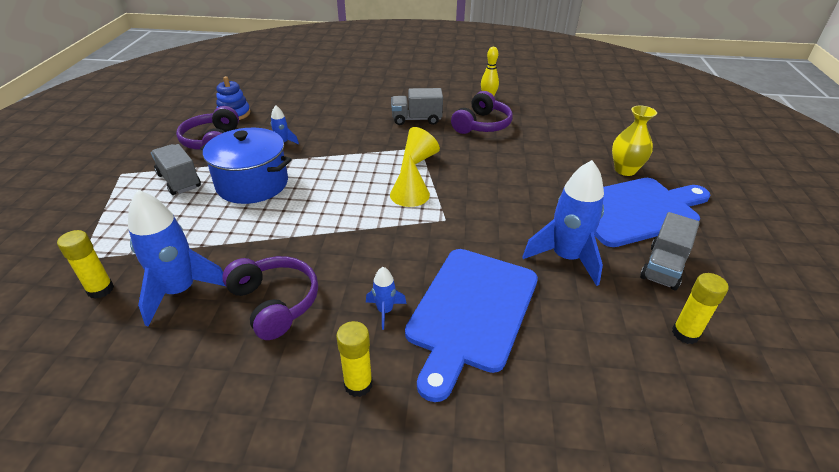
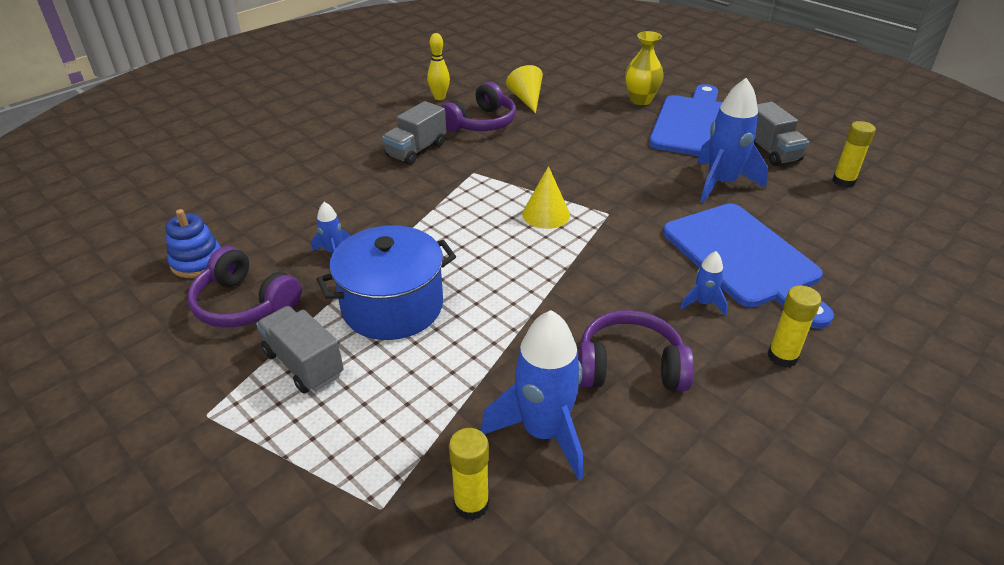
camera: 50 degrees left, 0 degrees up
grey truck [151,144,201,195] -> grey truck turned 45 degrees clockwise [256,306,344,393]
yellow cone [400,127,440,172] -> yellow cone moved to [506,65,543,113]
purple headphones [451,91,513,134] -> purple headphones turned 60 degrees clockwise [441,82,516,132]

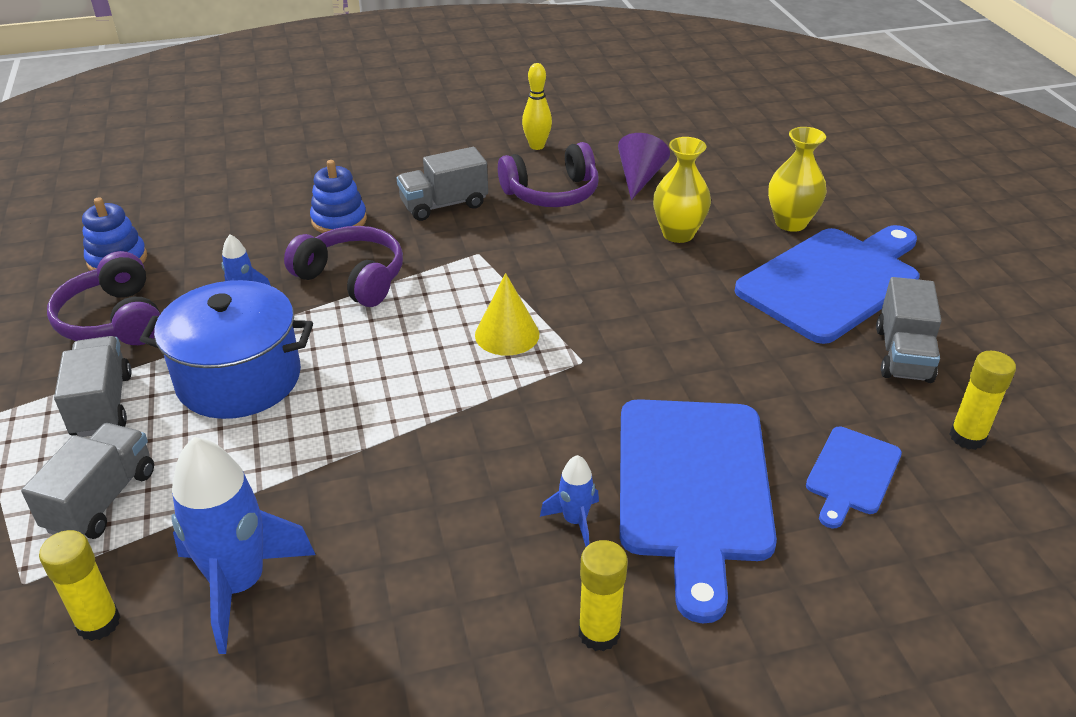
camera: 30 degrees right, 0 degrees up
yellow cone [506,65,543,113] -> purple cone [618,133,670,200]
purple headphones [578,310,694,391] -> purple headphones moved to [284,226,403,307]
blue rocket [697,78,768,203] -> none
none -> grey truck [21,423,154,539]
none -> blue stacking toy [310,160,367,233]
none -> yellow vase [653,137,711,243]
none -> blue cutting board [806,427,902,528]

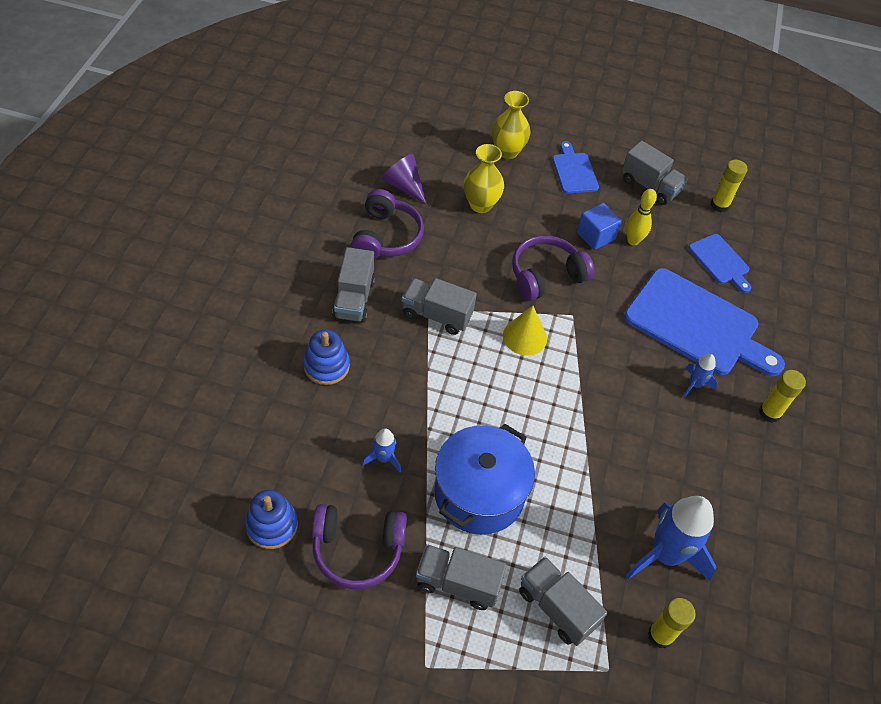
camera: 65 degrees left, 15 degrees up
purple headphones [284,226,403,307] -> purple headphones moved to [512,235,594,301]
yellow bowling pin [522,63,552,150] -> yellow bowling pin moved to [626,189,657,245]
blue cutting board [735,225,919,344] -> blue cutting board [552,141,599,193], size x0.50
none -> grey truck [402,278,477,335]
none -> blue cube [577,203,622,250]

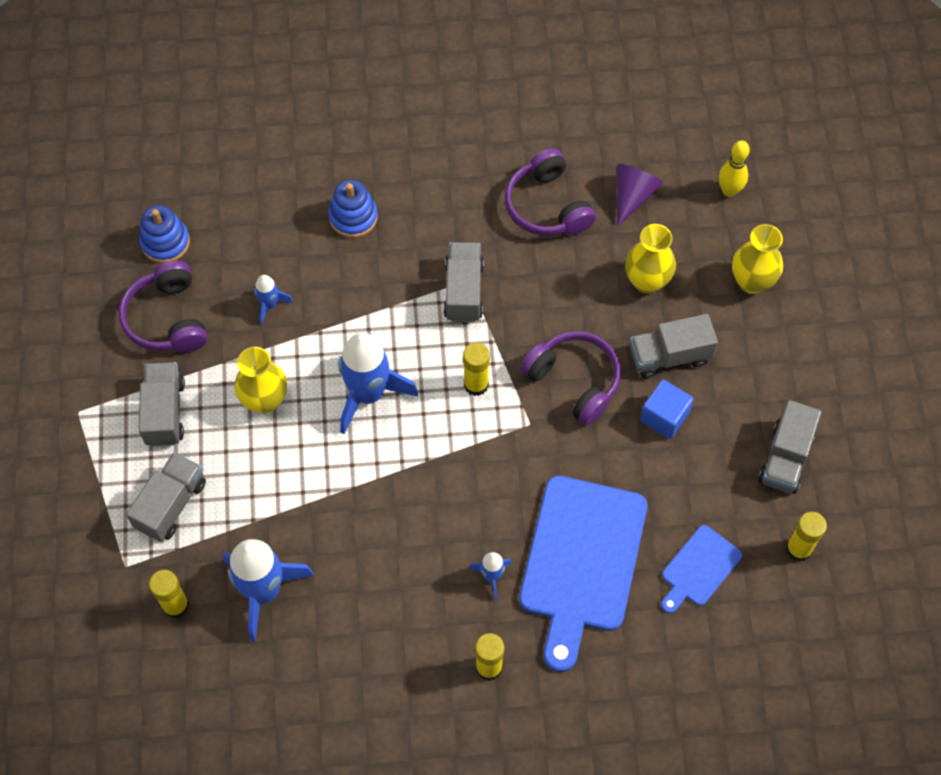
camera: 75 degrees right, 10 degrees up
grey truck [332,247,375,323] -> grey truck moved to [630,314,718,378]
purple headphones [351,189,424,260] -> purple headphones turned 75 degrees clockwise [505,148,596,236]
blue pot [434,424,535,535] -> yellow vase [234,347,287,414]
yellow cone [503,306,547,356] -> yellow glue stick [463,342,490,396]
blue cutting board [552,141,599,193] -> none
yellow bowling pin [626,189,657,245] -> yellow bowling pin moved to [719,140,750,197]
none -> blue rocket [338,333,418,434]

